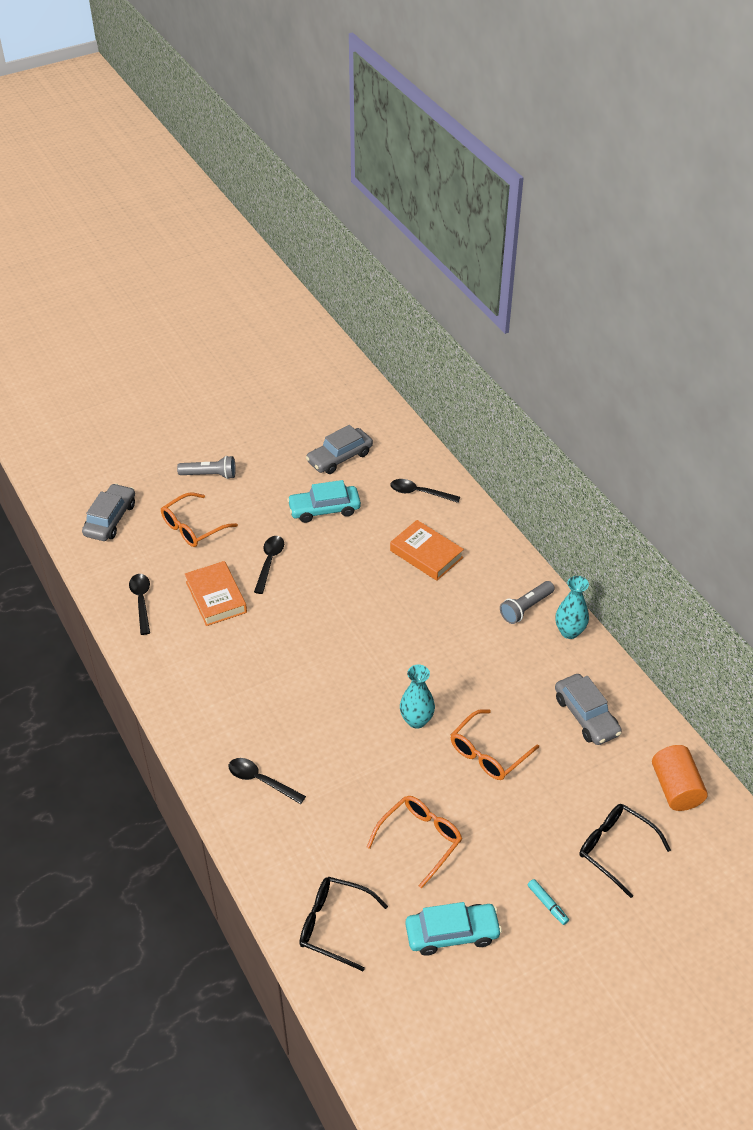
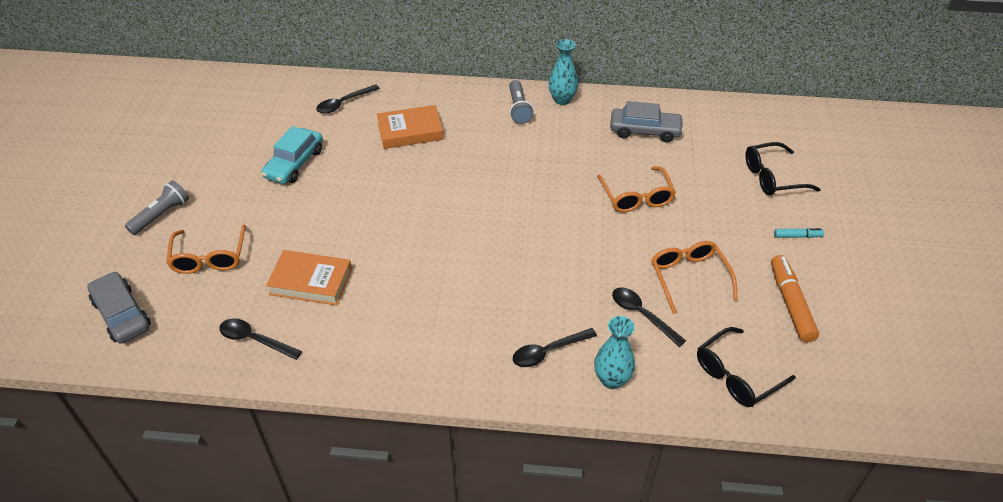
camera: 55 degrees left, 0 degrees up
black spoon [254,536,284,594] -> black spoon moved to [612,287,686,347]
grey car [306,425,373,474] -> none
turquoise vase [400,665,435,729] -> turquoise vase moved to [594,316,635,389]
turquoise car [405,902,502,956] -> orange marker [771,255,819,342]
orange cylinder [652,745,708,811] -> none

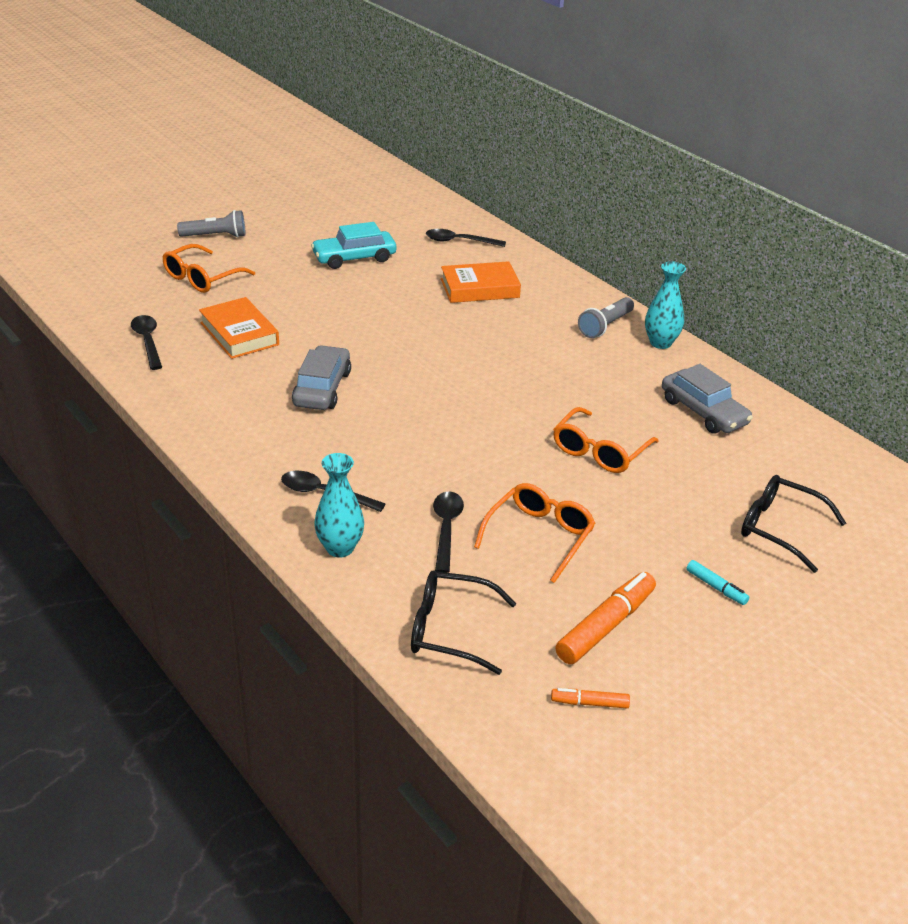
camera: 45 degrees right, 10 degrees down
grey car [87,271,151,344] -> grey car moved to [292,345,351,410]
orange book [377,105,443,149] -> orange book turned 45 degrees counterclockwise [441,261,521,303]
none -> orange marker [551,688,630,708]

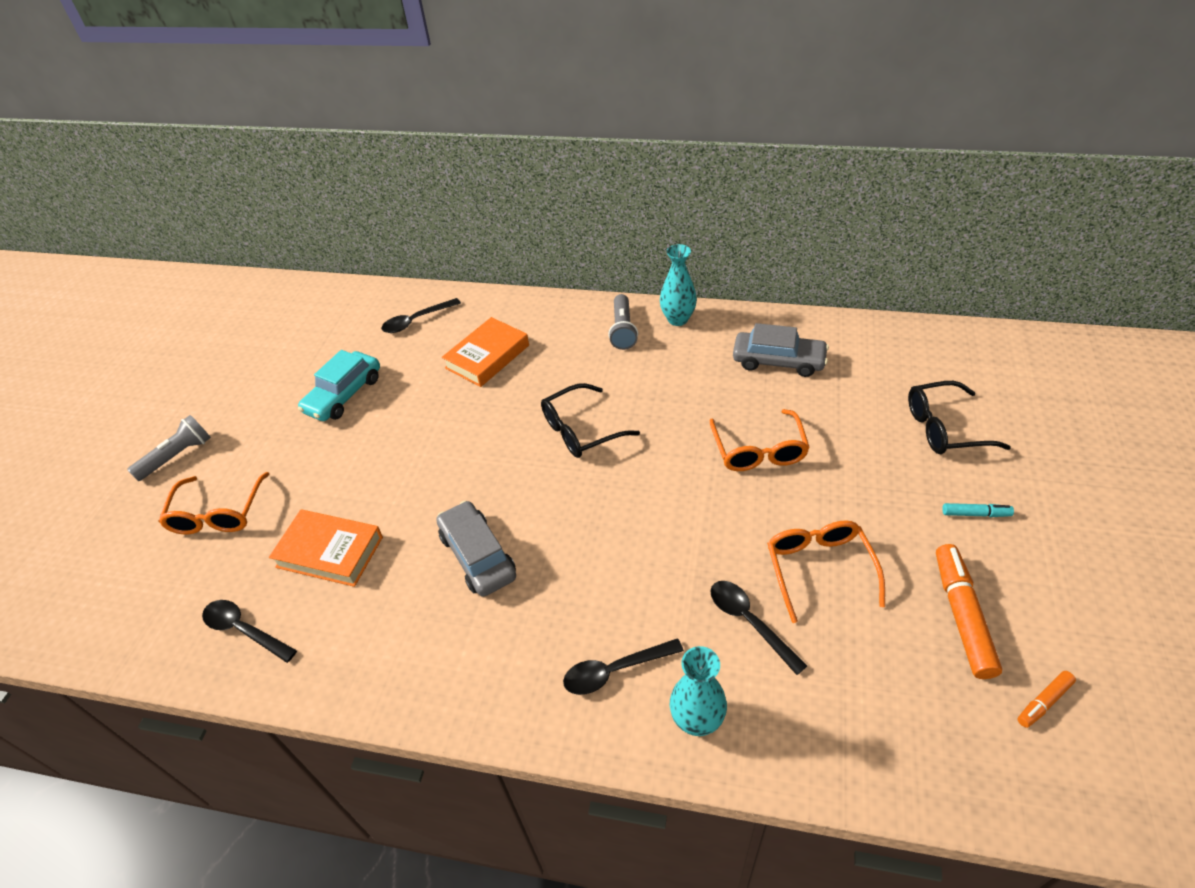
camera: 35 degrees left, 10 degrees up
black glasses [411,571,516,675] -> black glasses moved to [541,383,640,458]

